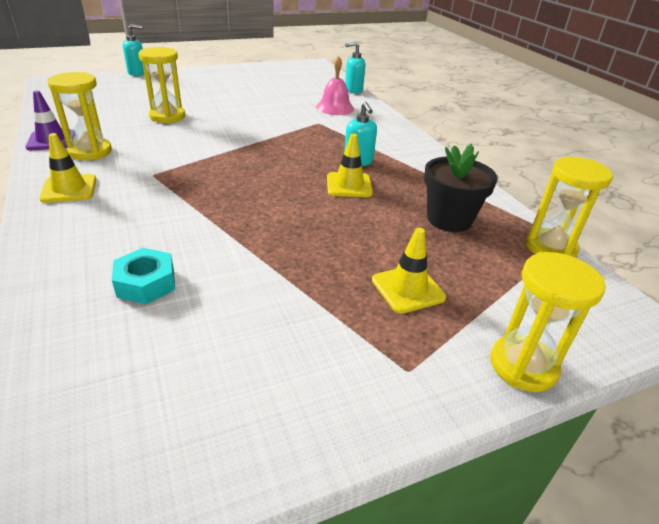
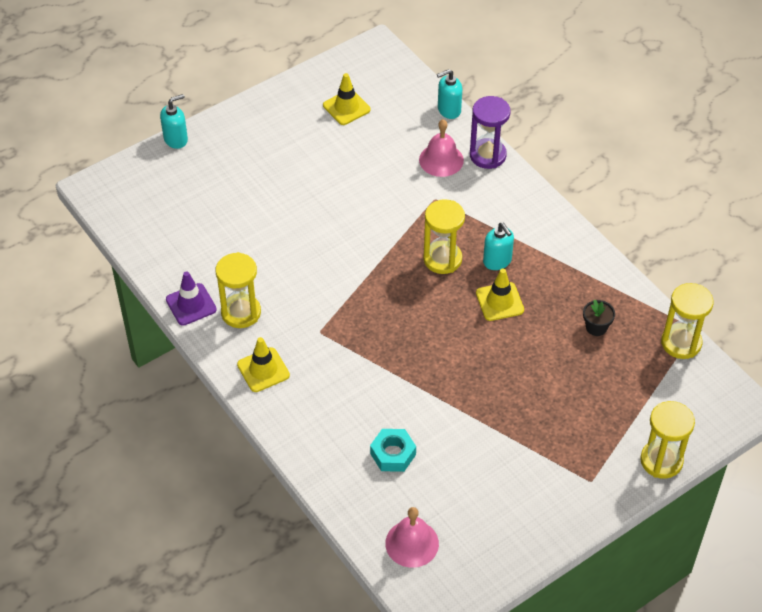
camera: 10 degrees left, 15 degrees up
yellow hourglass [138,47,185,123] -> yellow hourglass moved to [423,199,465,274]
yellow traffic cone [372,228,446,314] -> yellow traffic cone moved to [323,73,371,125]
black flower pot [424,144,498,232] -> black flower pot [583,299,615,336], size x0.54
none -> pink bell [385,507,439,568]
none -> purple hourglass [470,96,511,169]

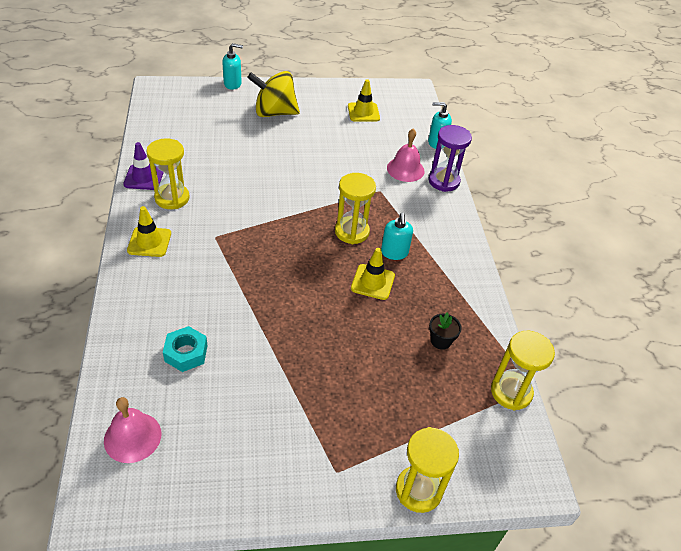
camera: 25 degrees right, 5 degrees down
none -> yellow spinning top [247,71,300,117]

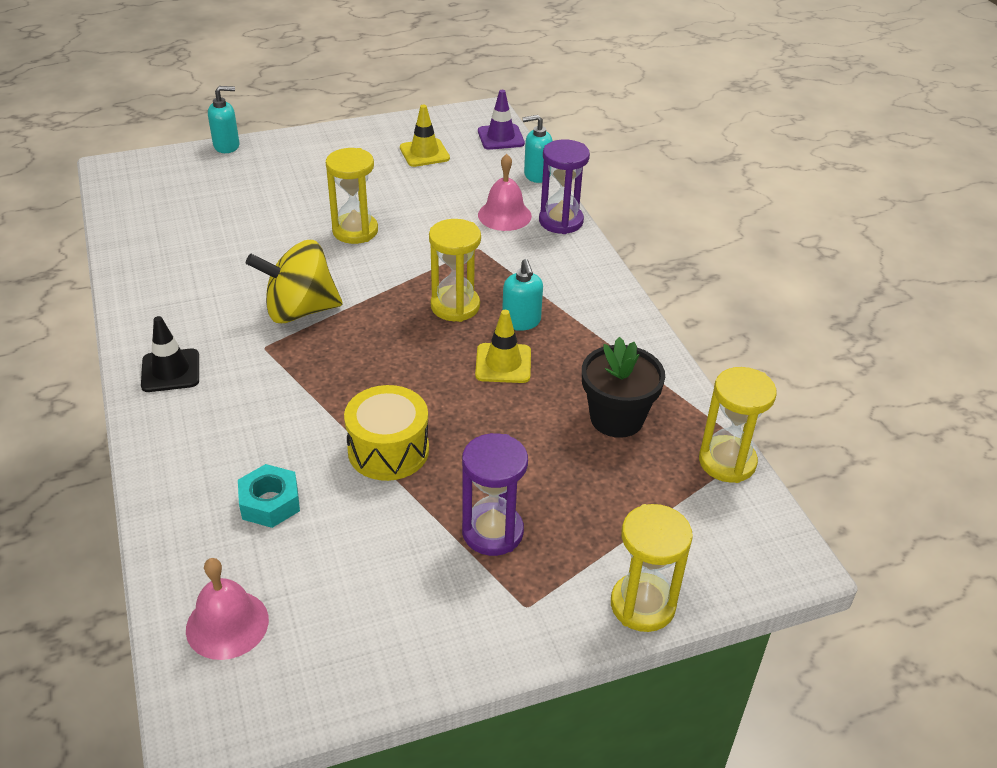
camera: 10 degrees left, 5 degrees down
purple traffic cone [123,142,164,190] -> purple traffic cone moved to [478,90,525,150]
yellow traffic cone [127,206,171,257] -> black traffic cone [141,316,199,392]
yellow hourglass [146,138,190,209] -> yellow hourglass moved to [326,148,378,244]
yellow spinning top [247,71,300,117] -> yellow spinning top moved to [246,240,342,323]
black flower pot [429,312,462,350] -> black flower pot [582,337,665,438], size x1.84
none -> yellow drum [344,385,429,481]
none -> purple hourglass [462,433,528,556]

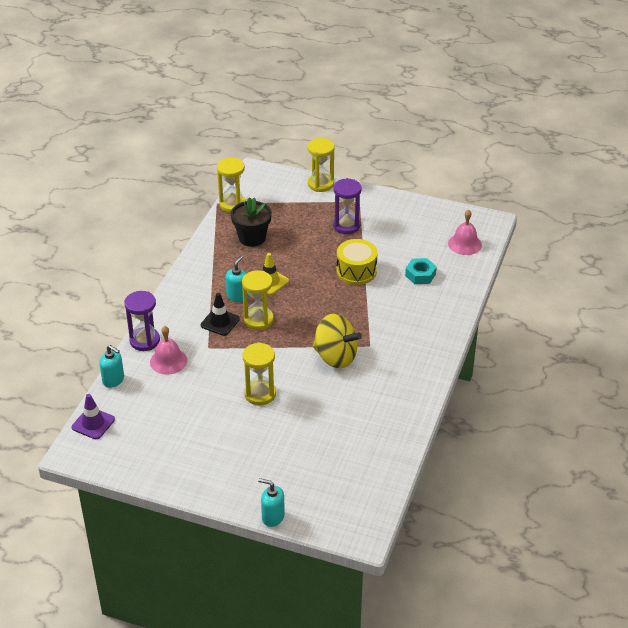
camera: 140 degrees left, 0 degrees up
black traffic cone [141,316,199,392] -> black traffic cone moved to [201,293,240,336]
yellow traffic cone [400,105,450,167] -> none

